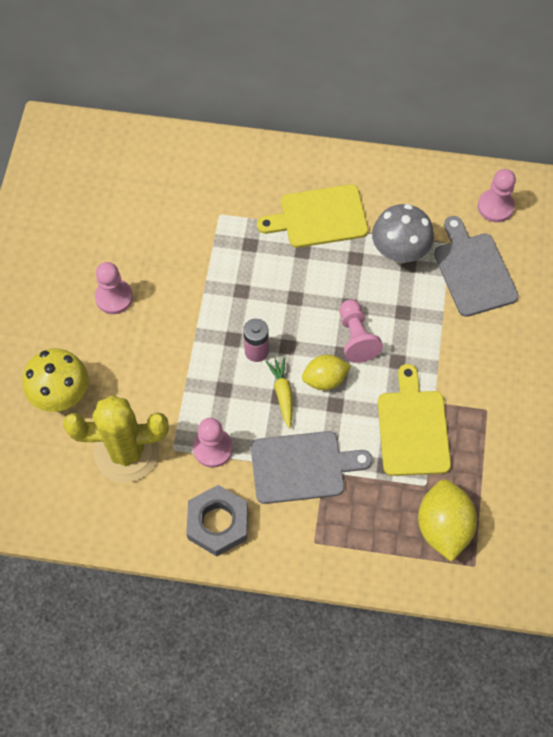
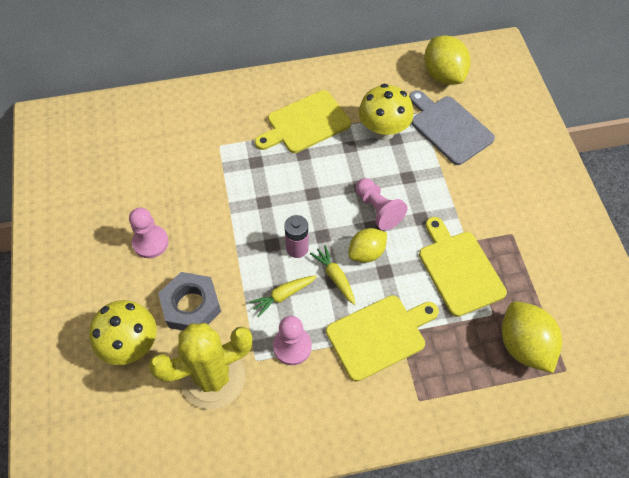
camera: 20 degrees left, 5 degrees down
grey nut [186,485,248,556] -> grey nut moved to [158,272,221,331]
grey cutting board [251,431,372,504] -> yellow cutting board [326,295,439,382]
grey mushroom [372,204,434,264] -> yellow mushroom [359,84,414,141]
pink pawn [478,169,516,222] -> yellow lemon [424,35,471,85]
none -> yellow carrot [249,276,317,317]

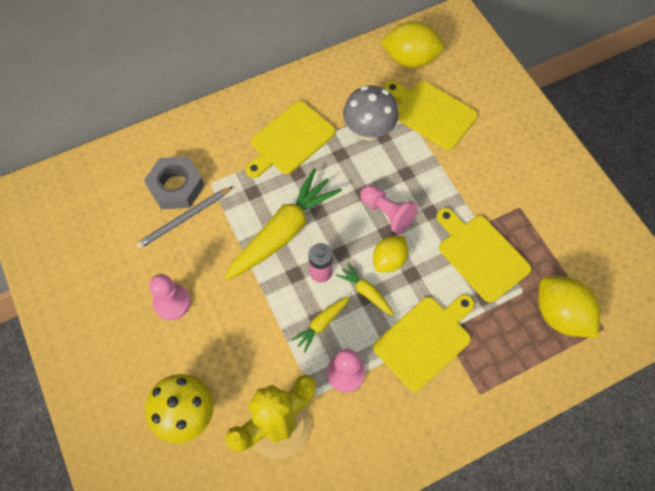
camera: 15 degrees left, 5 degrees up
grey nut [158,272,221,331] -> grey nut moved to [144,156,204,209]
yellow mushroom [359,84,414,141] -> grey mushroom [343,85,399,141]
grey cutting board [409,90,495,165] -> yellow cutting board [384,81,478,150]
yellow lemon [424,35,471,85] -> yellow lemon turned 45 degrees counterclockwise [380,21,444,68]
none -> grey pencil [136,187,233,249]
none -> yellow carrot [225,169,342,280]

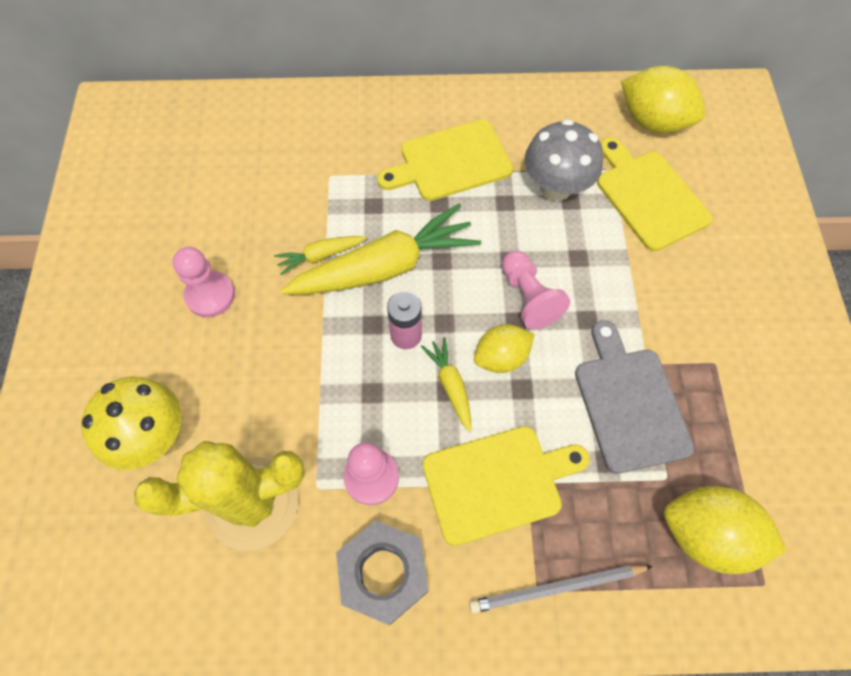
camera: 25 degrees right, 0 degrees up
grey pencil [136,187,233,249] -> grey pencil moved to [469,565,653,613]
grey nut [144,156,204,209] -> grey nut moved to [336,520,429,625]
yellow carrot [291,296,349,353] -> yellow carrot moved to [274,236,366,275]
yellow cutting board [437,208,531,303] -> grey cutting board [575,320,694,474]
yellow lemon [538,276,600,338] -> yellow lemon turned 60 degrees counterclockwise [664,486,787,574]

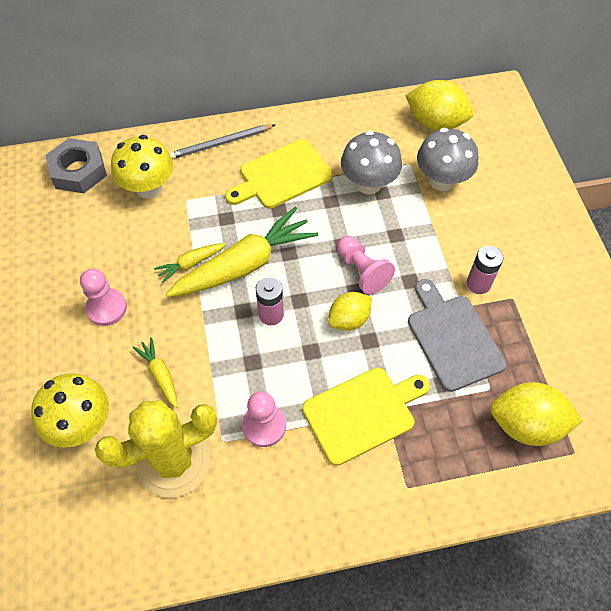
camera: 10 degrees left, 5 degrees down
grey nut [336,520,429,625] -> grey nut moved to [45,138,107,193]
yellow carrot [421,337,471,432] -> yellow carrot moved to [133,337,178,408]
grey pencil [469,565,653,613] -> grey pencil moved to [169,124,275,159]
yellow cutting board [597,137,712,251] -> grey mushroom [417,128,479,191]
none -> yellow mushroom [111,135,173,199]
none -> pink battery [467,245,504,294]

